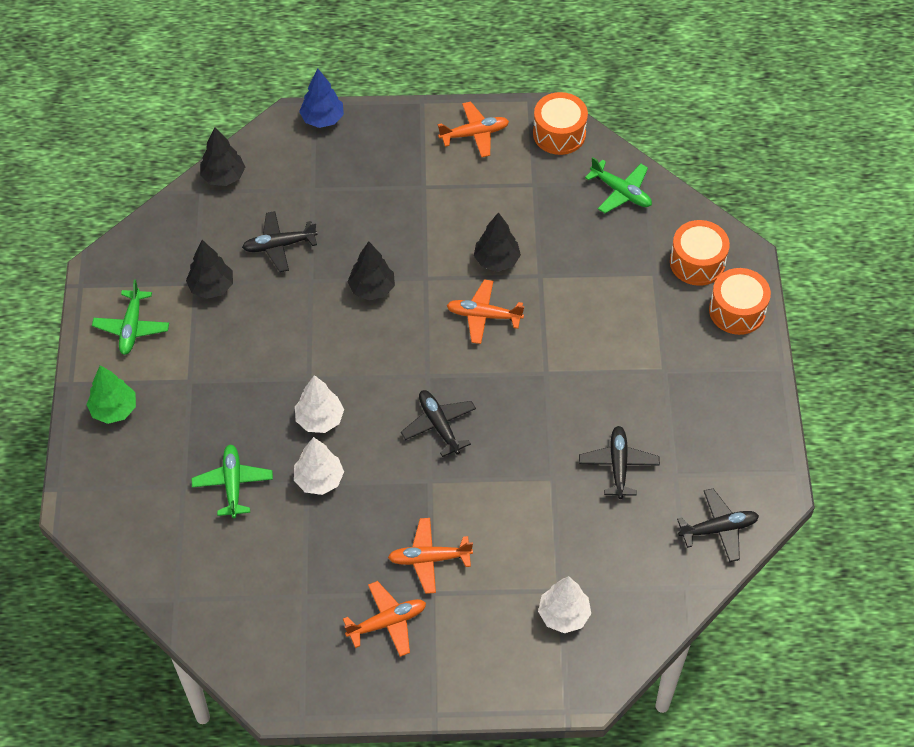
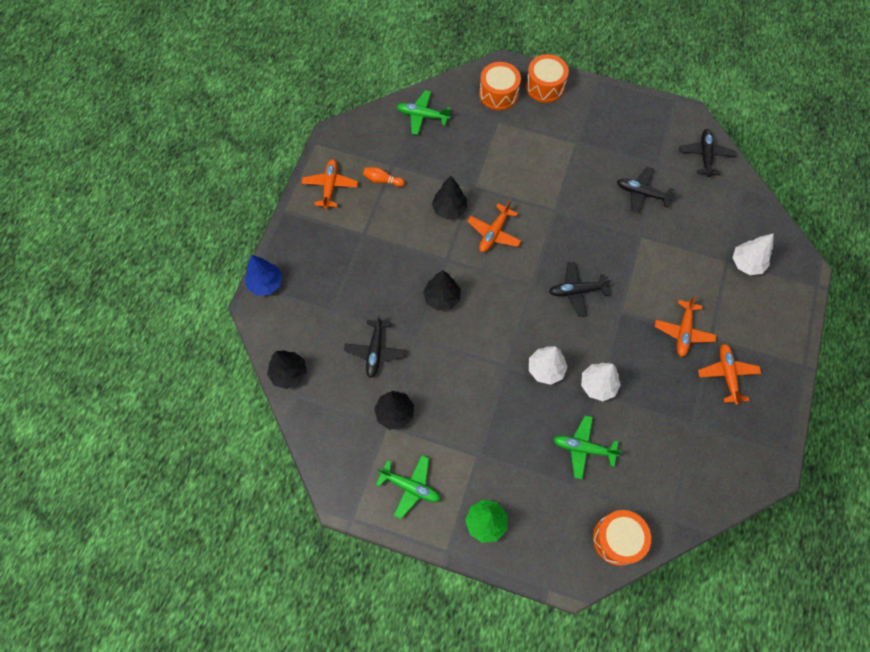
camera: 70 degrees left, 10 degrees up
orange drum [533,92,588,155] -> orange drum moved to [593,510,651,566]
green plane [585,157,652,213] -> green plane turned 135 degrees counterclockwise [396,90,450,135]
none -> orange bowling pin [363,167,405,187]

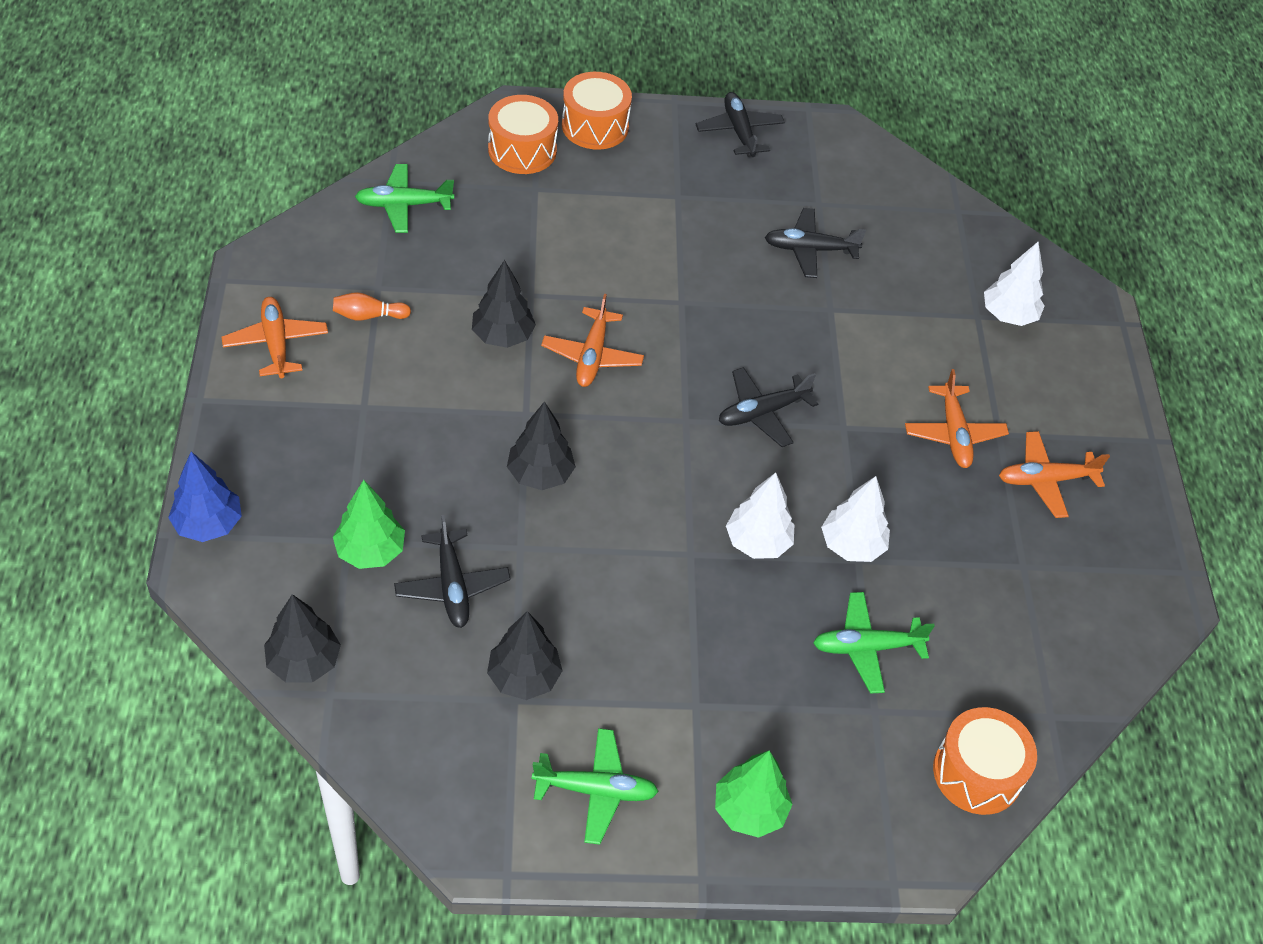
camera: 25 degrees left, 15 degrees down
black plane [679,129,735,177] -> black plane moved to [696,92,785,157]
orange plane [698,344,761,405] -> orange plane turned 75 degrees counterclockwise [999,431,1110,518]
none -> green tree [333,480,405,569]

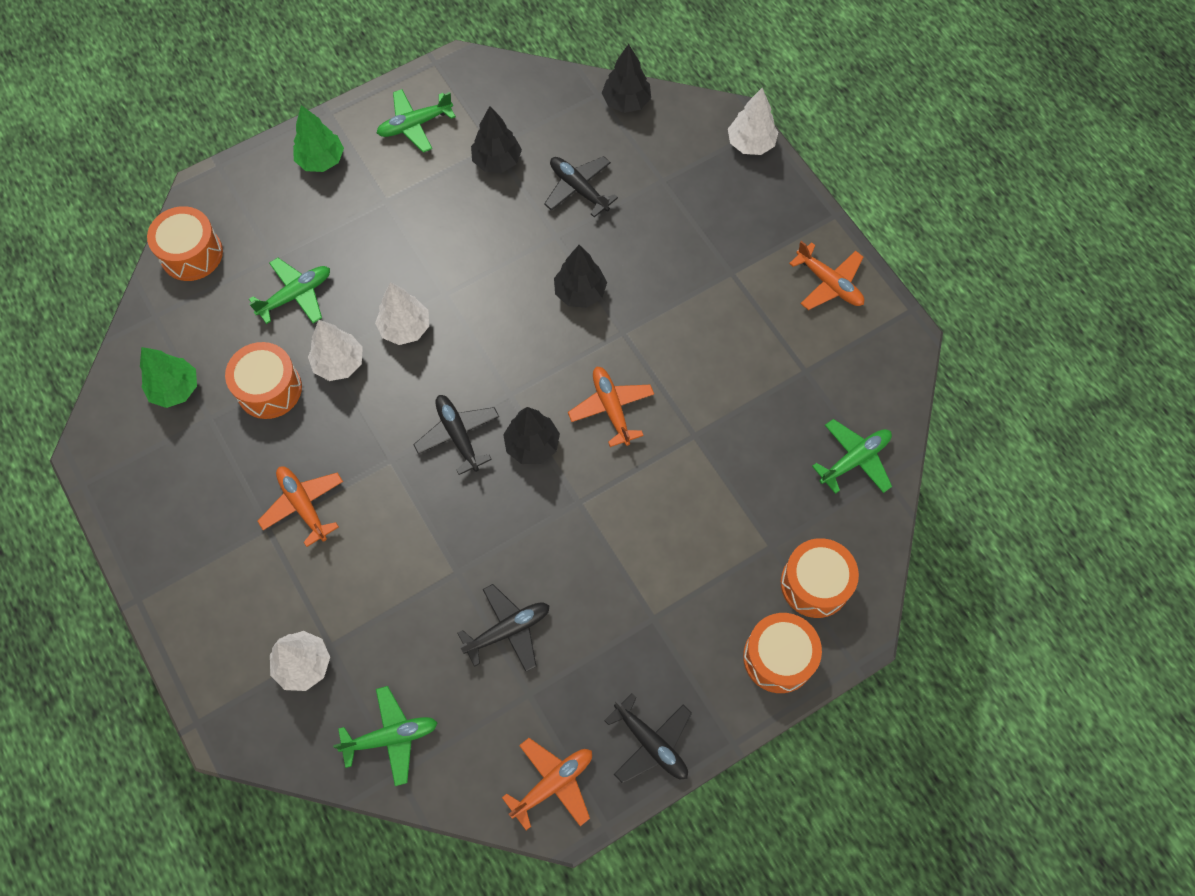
camera: 155 degrees right, 15 degrees up
blue tree [168,452,242,542] -> white tree [728,88,778,155]
orange bowling pin [333,292,411,321] -> none
green tree [333,480,405,569] -> green tree moved to [140,347,197,408]
black tree [472,260,536,348] -> black tree moved to [503,407,560,464]
black plane [719,367,818,447] -> black plane turned 60 degrees counterclockwise [413,395,499,475]
orange plane [999,431,1110,518] -> orange plane moved to [502,738,592,830]
none -> orange drum [225,342,302,419]
none -> green plane [333,686,438,786]

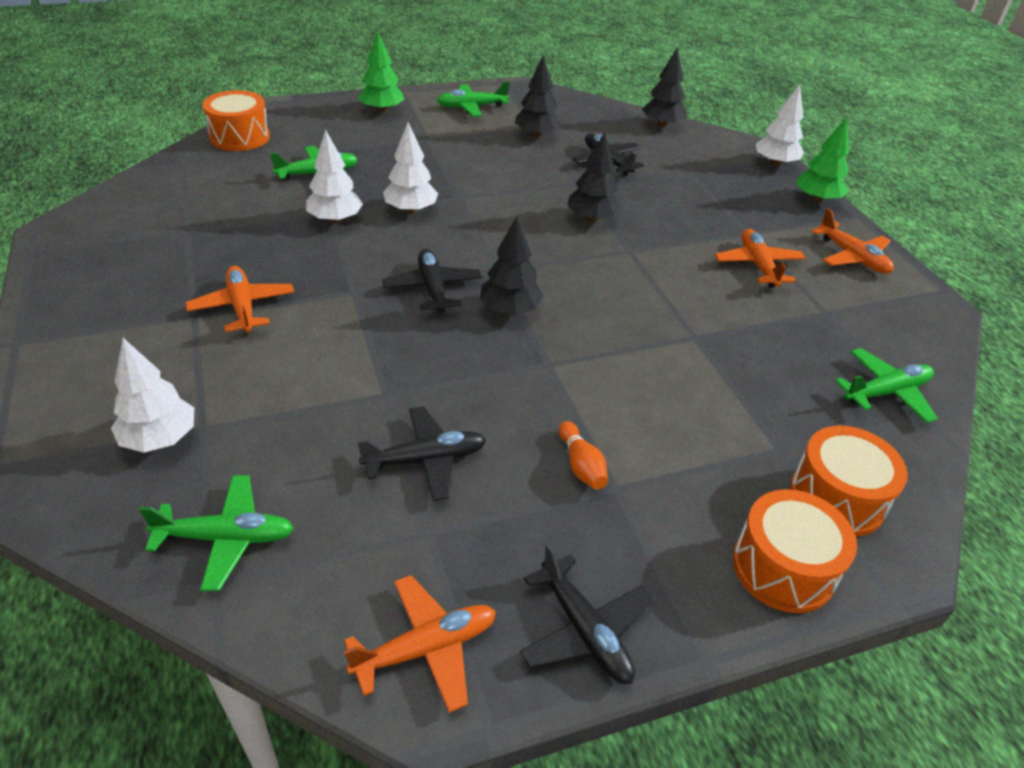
camera: 10 degrees right, 25 degrees down
green tree [140,347,197,408] -> green tree moved to [796,117,849,203]
orange drum [225,342,302,419] -> none
orange plane [568,367,654,447] -> orange plane moved to [715,229,806,288]
none -> orange bowling pin [559,421,608,490]

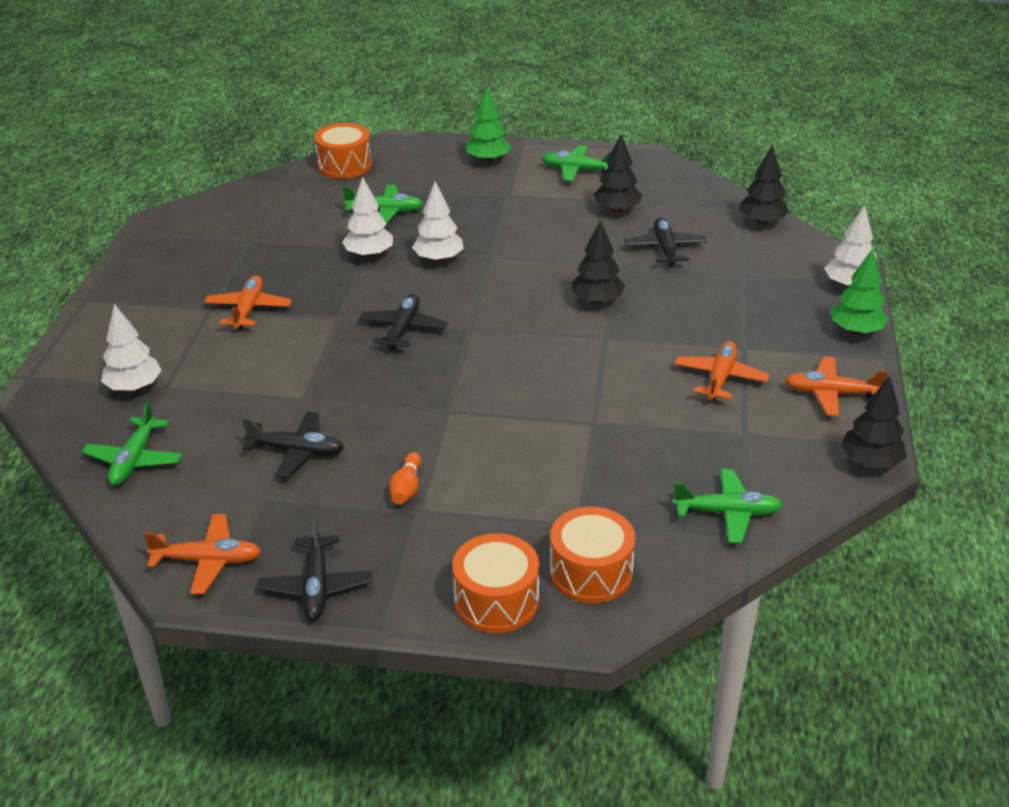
camera: 30 degrees right, 5 degrees down
green plane [139,475,294,591] -> green plane turned 75 degrees clockwise [82,400,182,486]
black tree [480,216,544,315] -> black tree moved to [841,376,907,468]
orange plane [811,208,894,274] -> orange plane turned 105 degrees clockwise [785,357,889,416]

